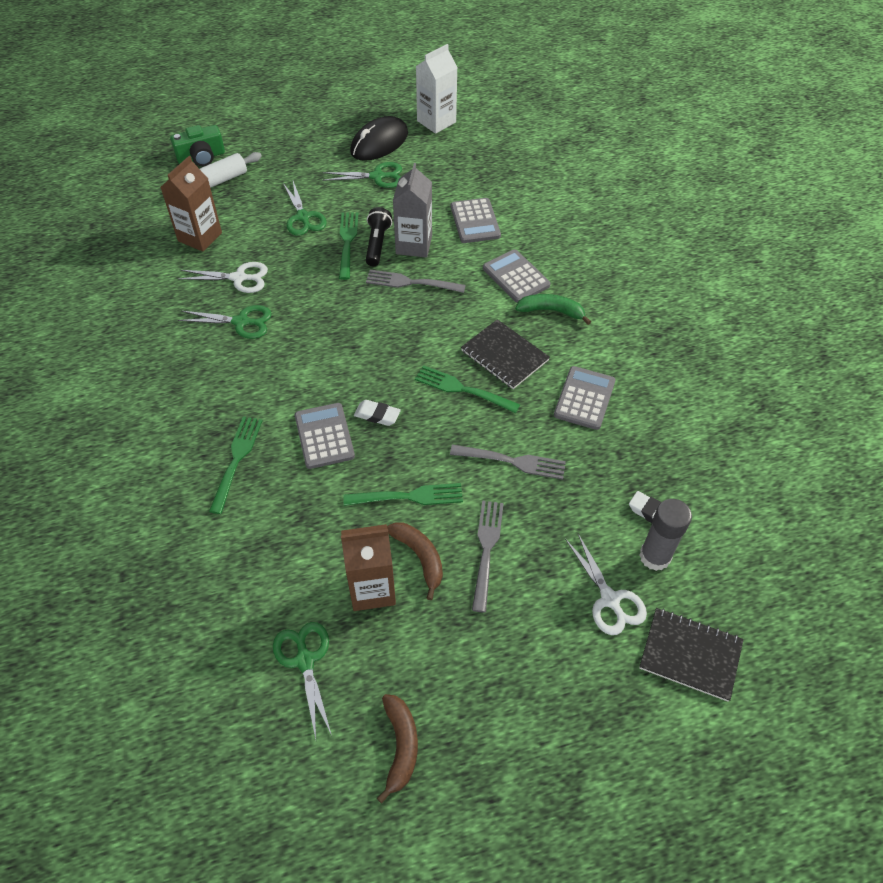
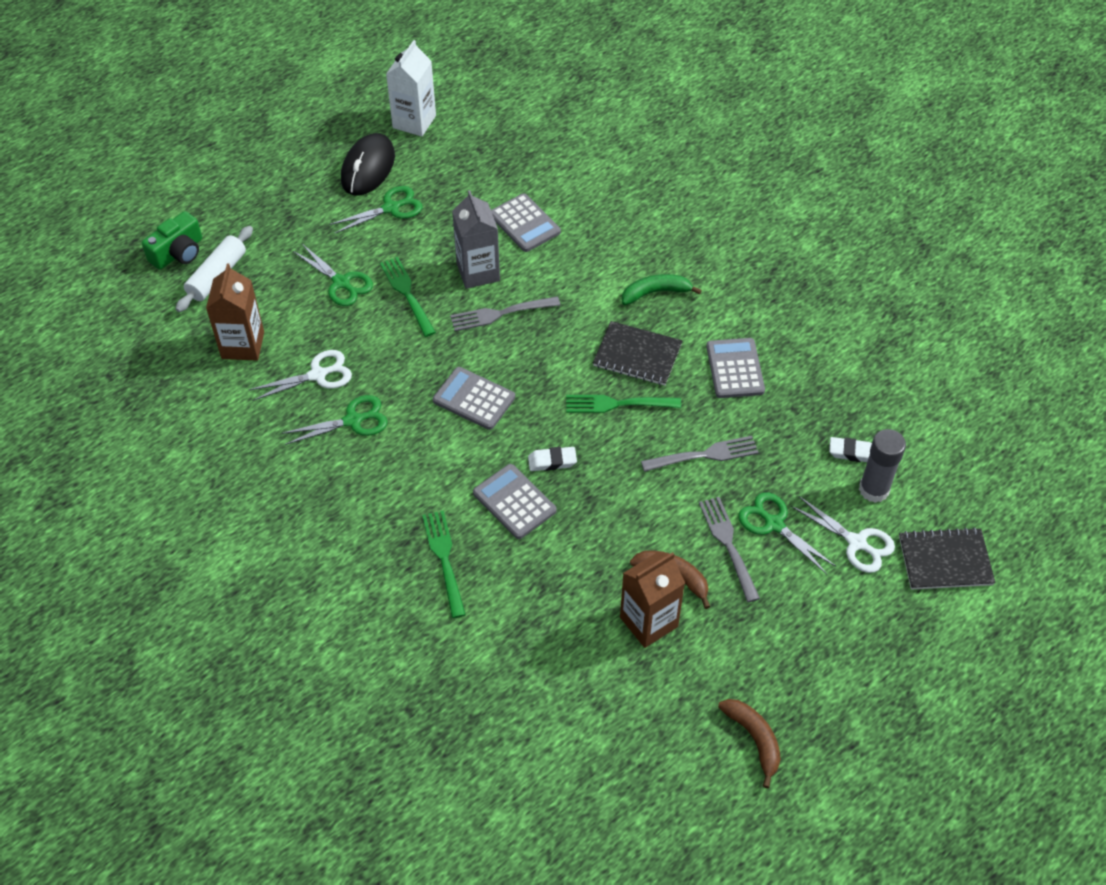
camera: 25 degrees left, 0 degrees up
green scissors [273,622,332,739] -> green scissors moved to [738,492,836,574]
green fork [343,483,463,506] -> none
black flashlight [366,207,392,266] -> none
grey calculator [483,249,551,303] -> grey calculator moved to [433,367,515,430]

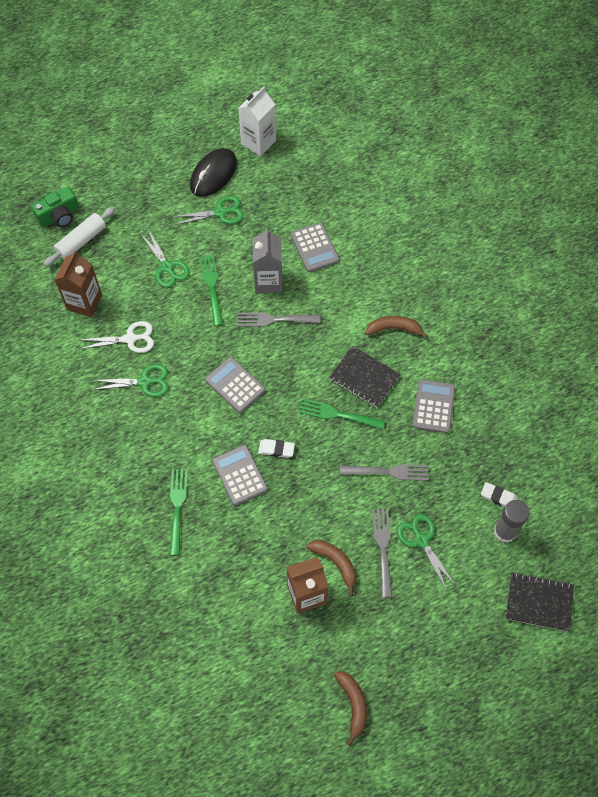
camera: 15 degrees right, 10 degrees up
green banana [622,274,702,305] -> brown banana [366,316,428,339]
white scissors [791,496,895,573] -> none

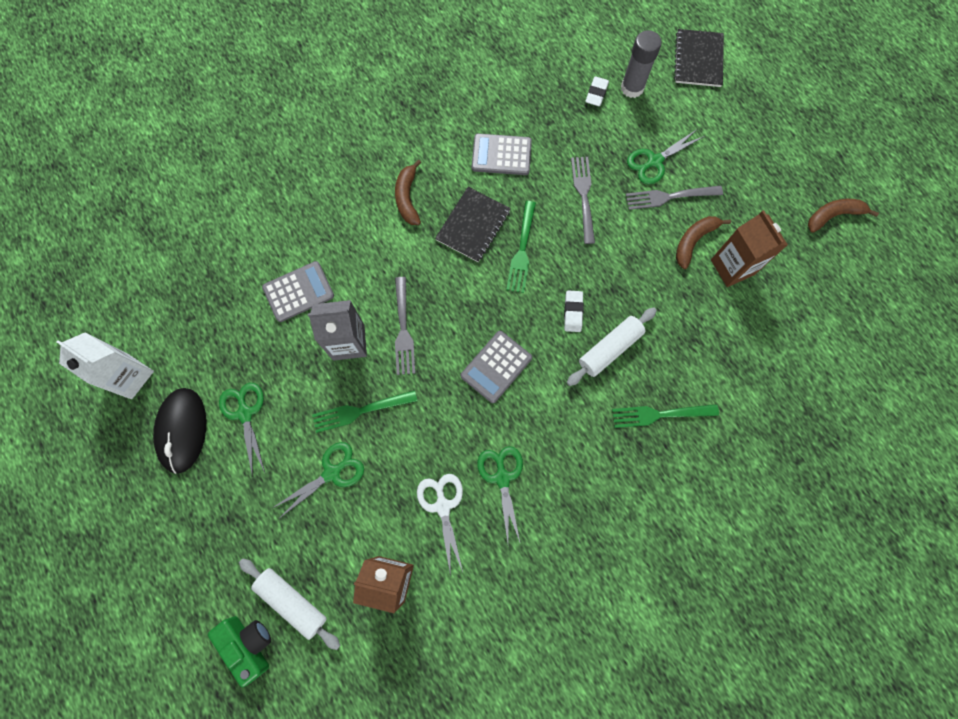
camera: 95 degrees left, 10 degrees up
black mouse [190,148,237,197] -> black mouse turned 60 degrees clockwise [153,388,206,474]
grey calculator [212,445,268,506] -> white rolling pin [567,307,657,386]

